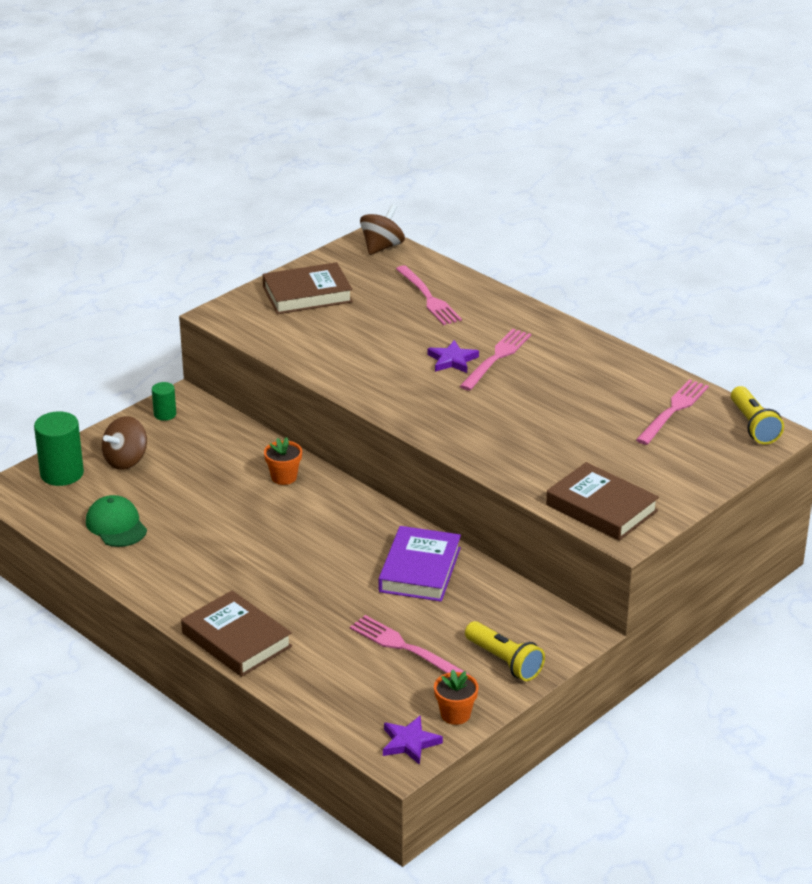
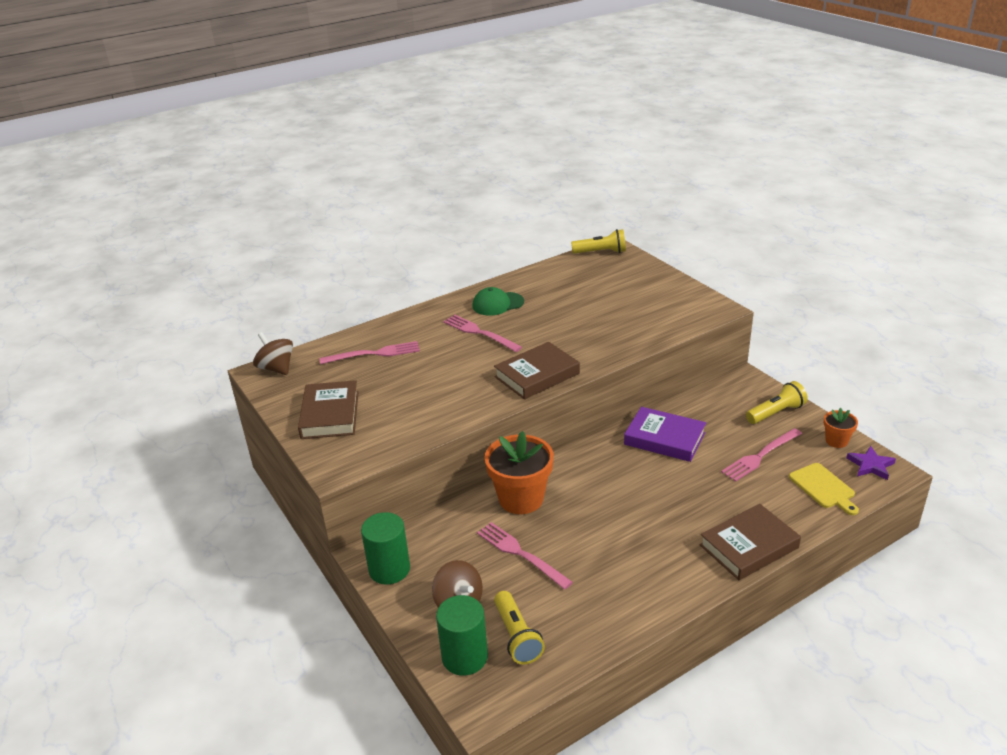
camera: 75 degrees left, 0 degrees up
green cap [86,495,147,547] -> green cap moved to [472,287,524,316]
green cylinder [152,382,176,421] -> green cylinder [361,512,410,585], size x1.84
orange flower pot [264,437,302,485] -> orange flower pot [484,431,554,514], size x1.98
purple star [427,340,479,373] -> none
brown book [546,462,659,541] -> brown book moved to [494,342,580,400]
pink fork [636,379,709,445] -> pink fork moved to [477,522,573,590]
none -> yellow flashlight [494,591,545,664]
none -> yellow cutting board [789,463,859,515]

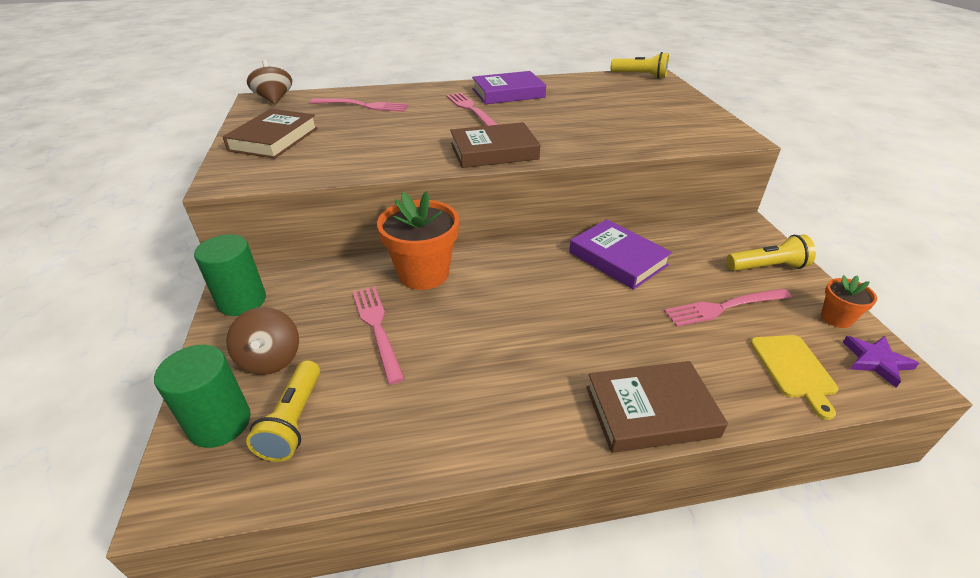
camera: 20 degrees right, 5 degrees up
green cap [472,287,524,316] -> purple book [472,71,546,104]

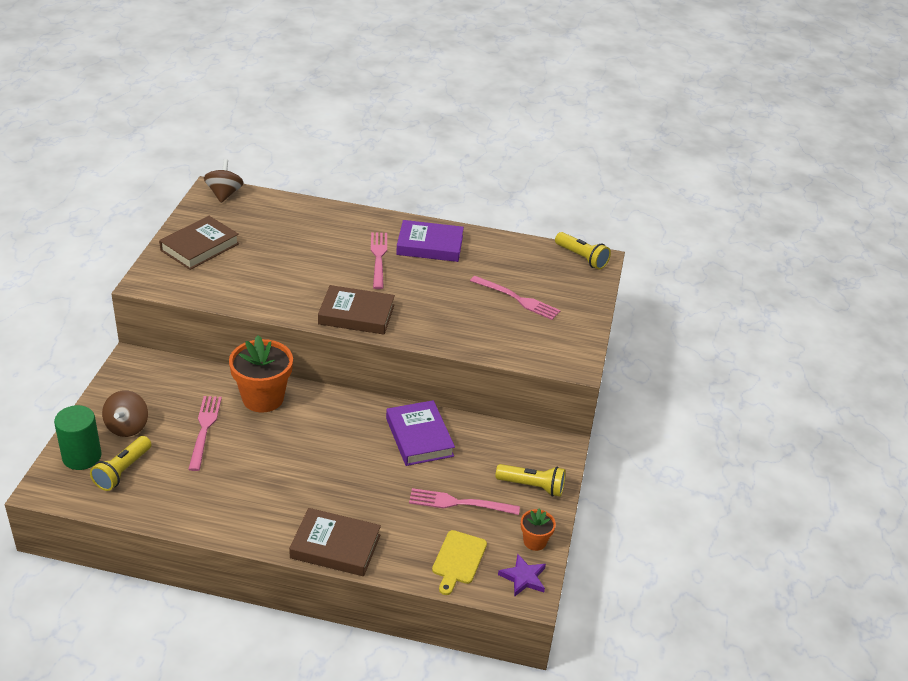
camera: 20 degrees right, 0 degrees up
green cylinder [194,234,266,316] -> none
pink fork [310,98,409,112] -> pink fork moved to [470,276,561,320]

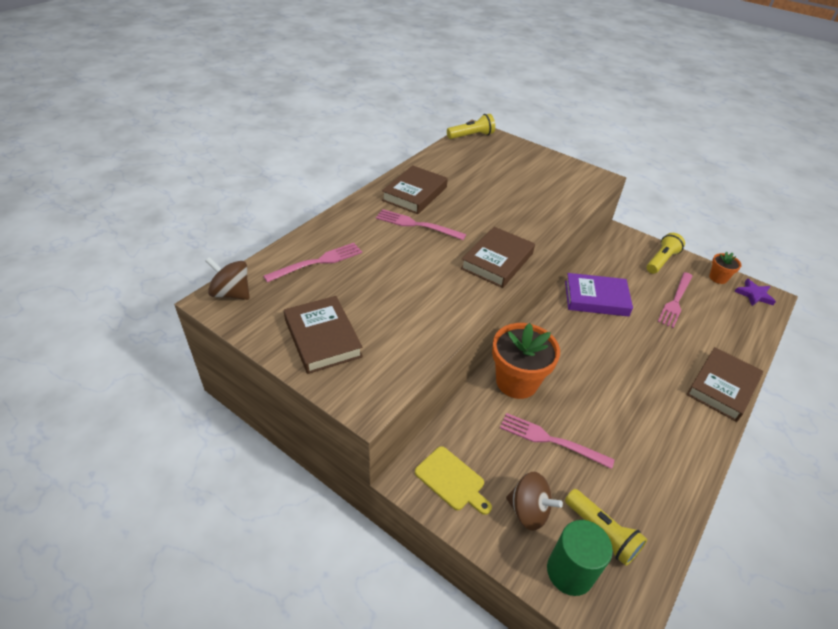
camera: 65 degrees left, 5 degrees up
purple book [396,220,464,262] -> brown book [382,165,448,214]
yellow cutting board [432,530,487,595] -> yellow cutting board moved to [415,446,492,515]
pink fork [470,276,561,320] -> pink fork moved to [263,243,362,283]

